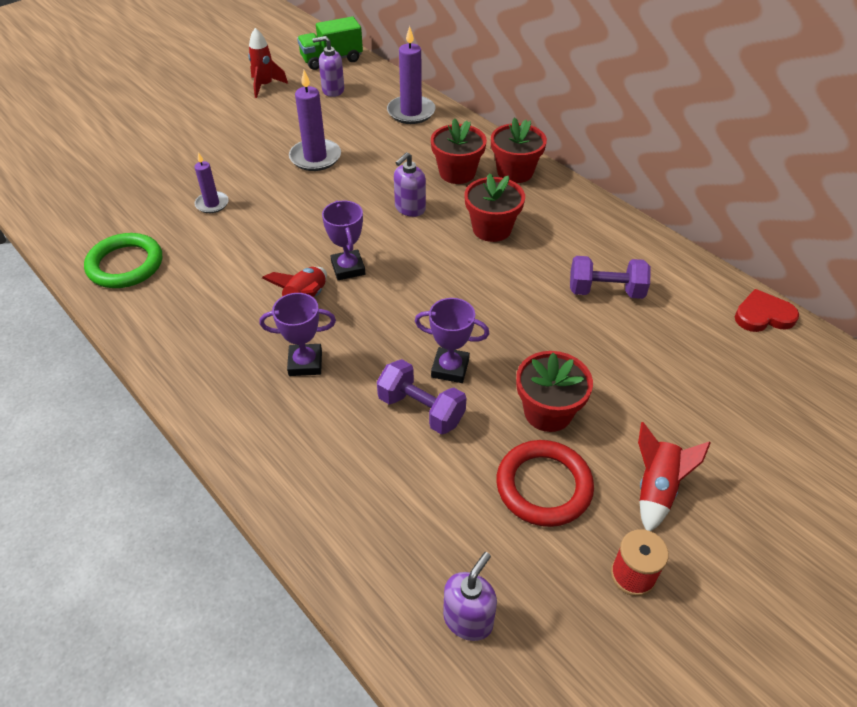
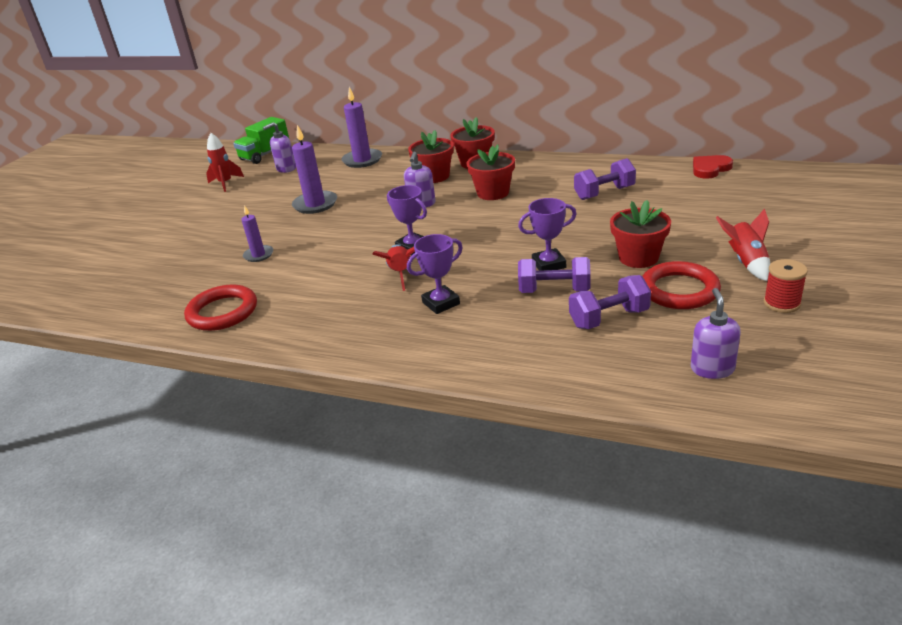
camera: 25 degrees left, 15 degrees down
green ring [84,233,162,288] -> red ring [184,284,257,331]
none -> purple dumbbell [569,275,651,329]

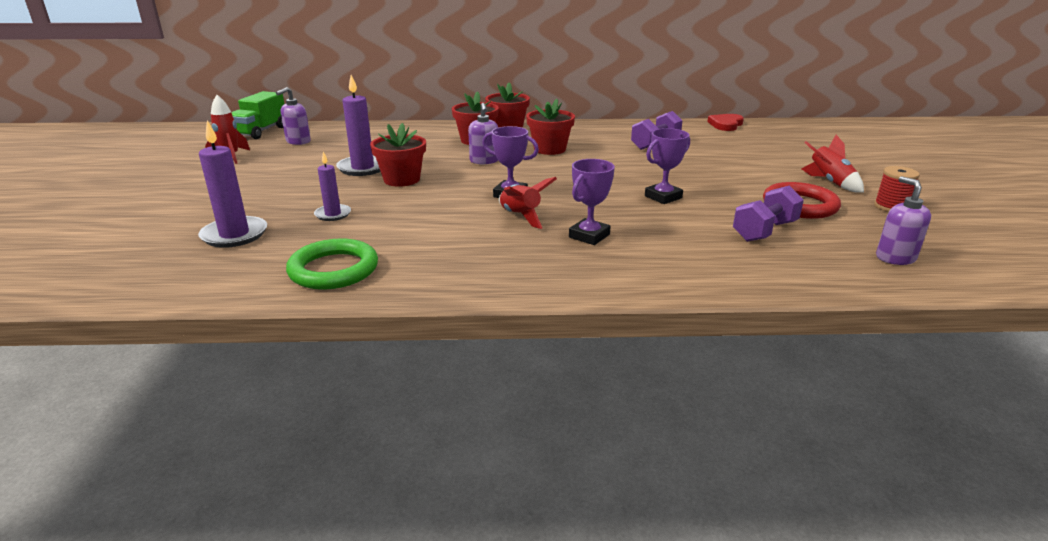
camera: 25 degrees left, 5 degrees down
red ring [184,284,257,331] -> green ring [286,238,378,290]
purple candle [342,87,382,168] -> purple candle moved to [198,121,267,248]
purple dumbbell [518,257,591,293] -> none
red flower pot [610,200,671,268] -> red flower pot moved to [370,123,426,187]

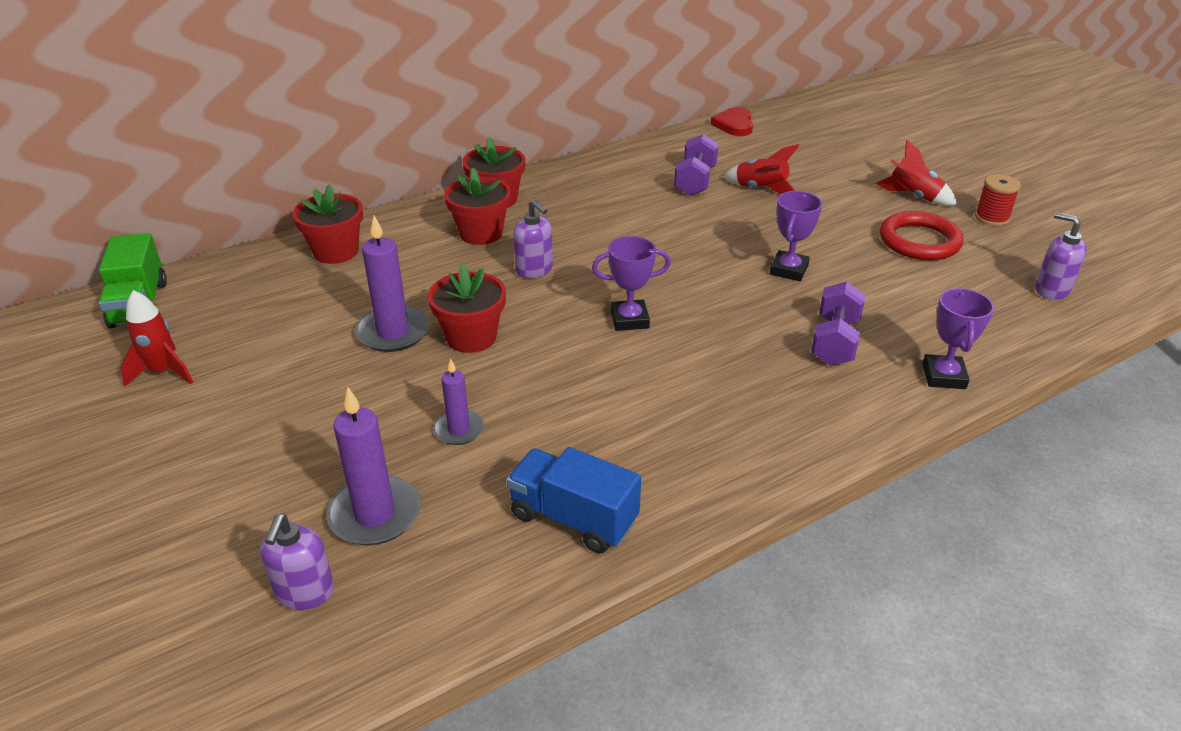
camera: 30 degrees left, 10 degrees up
purple soap dispenser [276,87,311,145] -> purple soap dispenser moved to [260,514,334,610]
green ring [286,238,378,290] -> blue truck [507,447,641,553]
red rocket [499,177,557,229] -> red rocket moved to [723,144,799,194]
red flower pot [526,99,575,155] -> red flower pot moved to [293,184,363,264]
purple trophy [569,159,615,245] -> purple trophy moved to [923,288,994,389]
purple dumbbell [733,186,804,242] -> purple dumbbell moved to [811,281,865,366]

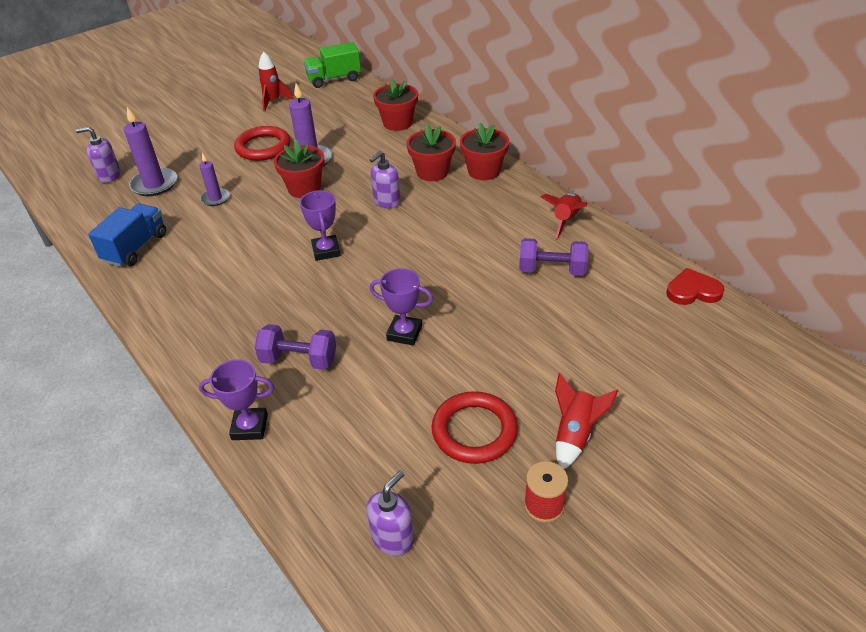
camera: 85 degrees right, 5 degrees up
red rocket [723,144,799,194] -> red rocket moved to [541,193,587,239]
none -> red ring [234,126,291,161]

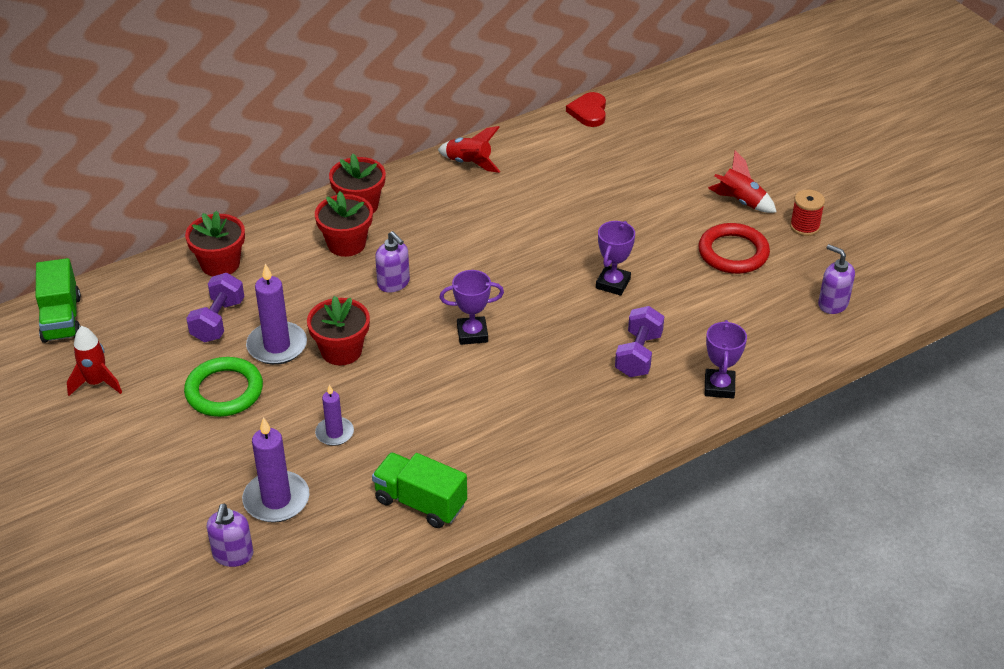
camera: 85 degrees left, 0 degrees up
blue truck [88,203,166,267] -> green truck [372,452,467,528]
red ring [234,126,291,161] -> green ring [184,357,263,417]
purple dumbbell [519,238,588,276] -> purple dumbbell moved to [186,273,245,342]

